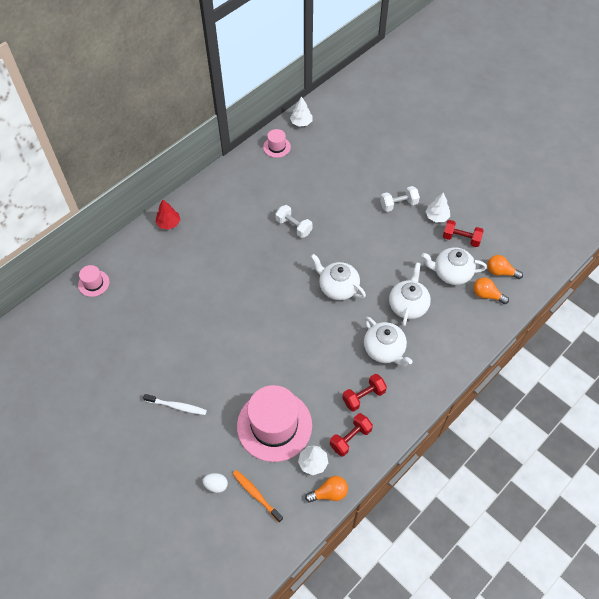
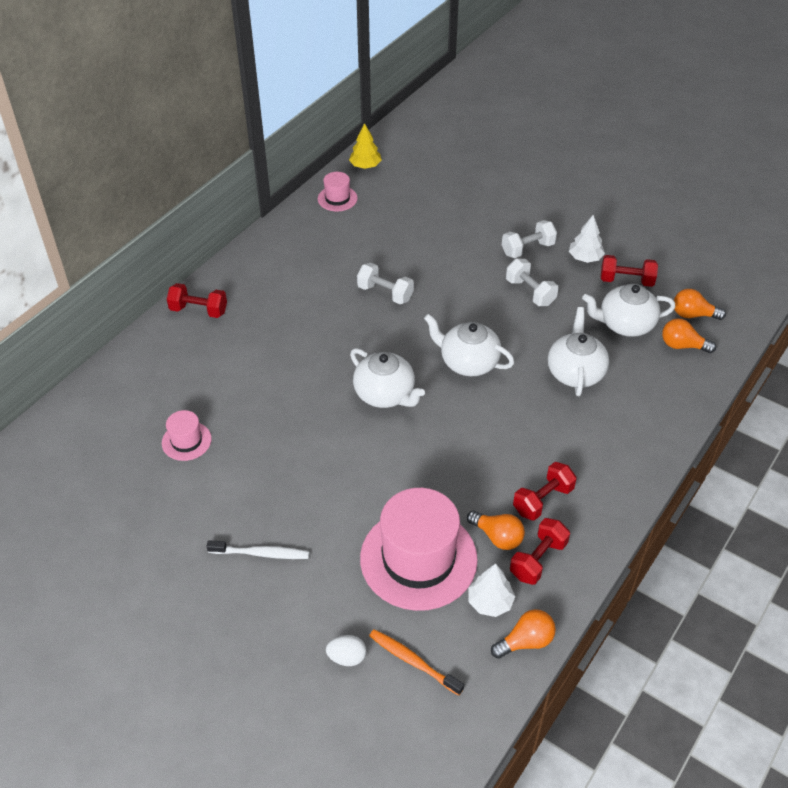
camera: 10 degrees left, 10 degrees down
pink hat [78,265,109,297] -> pink hat moved to [162,410,212,461]
red tree [155,199,180,230] -> red dumbbell [167,283,227,318]
white tree [290,96,313,127] -> yellow tree [349,123,382,169]
white teapot [364,317,413,367] -> white teapot moved to [350,348,425,408]
none -> orange light bulb [467,511,525,550]
none -> white dumbbell [506,259,558,306]

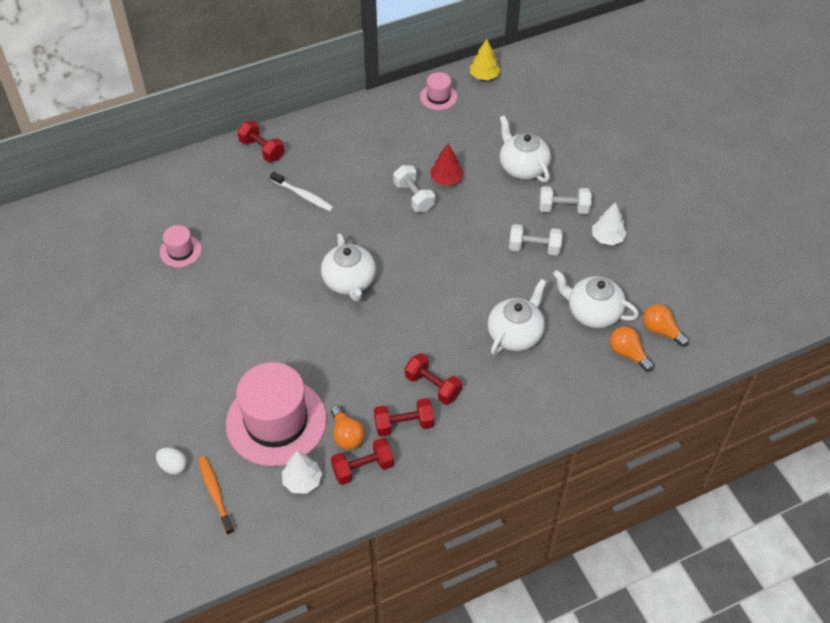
camera: 30 degrees right, 5 degrees up
white toothbrush [206,540,309,559] -> white toothbrush moved to [270,171,334,212]
white teapot [424,314,514,376] -> white teapot moved to [500,115,551,183]
orange light bulb [491,609,556,659] -> none
white dumbbell [506,259,558,306] -> white dumbbell turned 75 degrees counterclockwise [509,224,562,256]
red dumbbell [600,255,658,287] -> red dumbbell moved to [405,353,462,405]
none -> red tree [430,143,464,186]

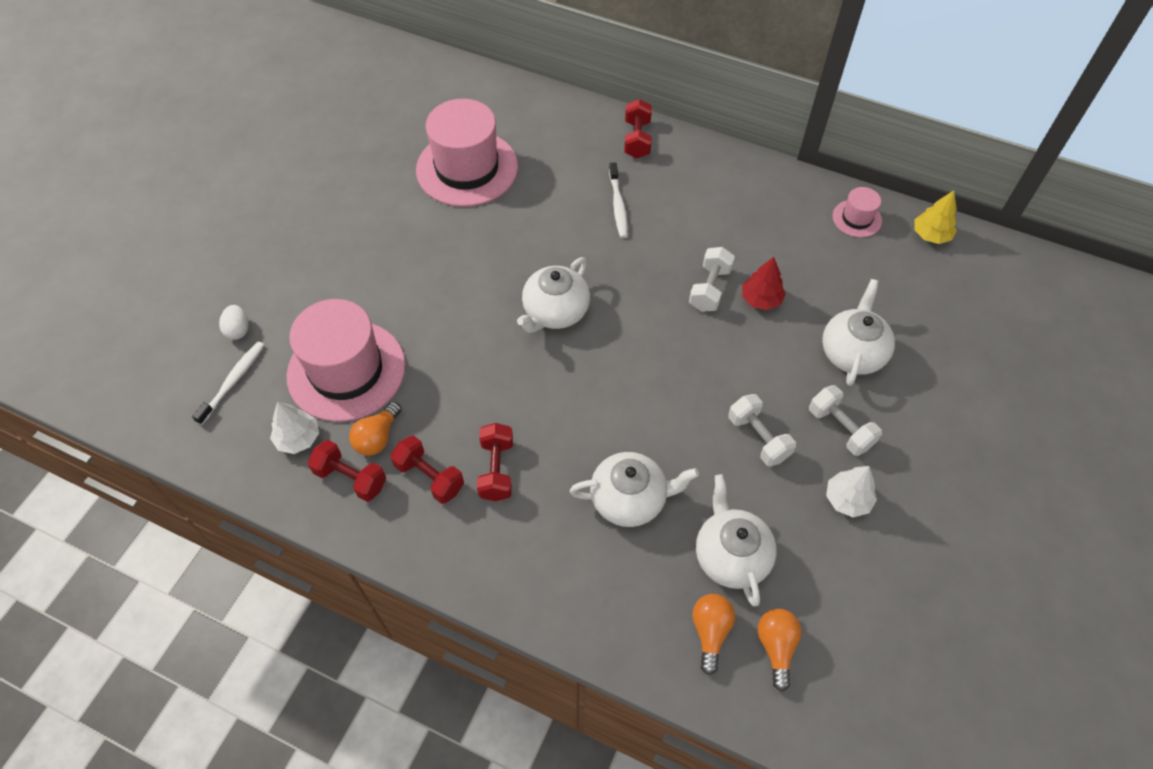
camera: 50 degrees right, 5 degrees up
pink hat [160,225,202,268] -> pink hat [416,99,518,207], size x2.16
orange toothbrush [198,456,234,535] -> white toothbrush [192,341,264,425]

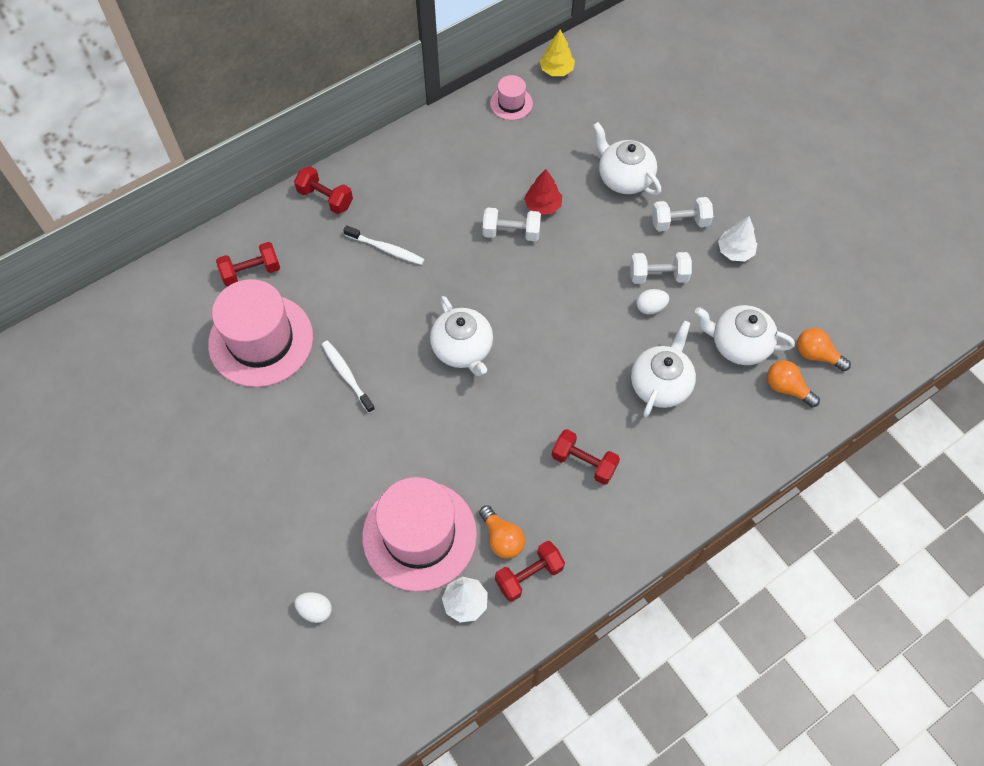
camera: 60 degrees left, 5 degrees up
white toothbrush [192,341,264,425] -> white toothbrush moved to [322,341,375,413]
red dumbbell [390,435,464,504] -> red dumbbell moved to [216,242,280,286]
white dumbbell [689,247,735,312] -> white dumbbell turned 45 degrees counterclockwise [483,208,541,241]
none -> white egg [636,289,669,314]

